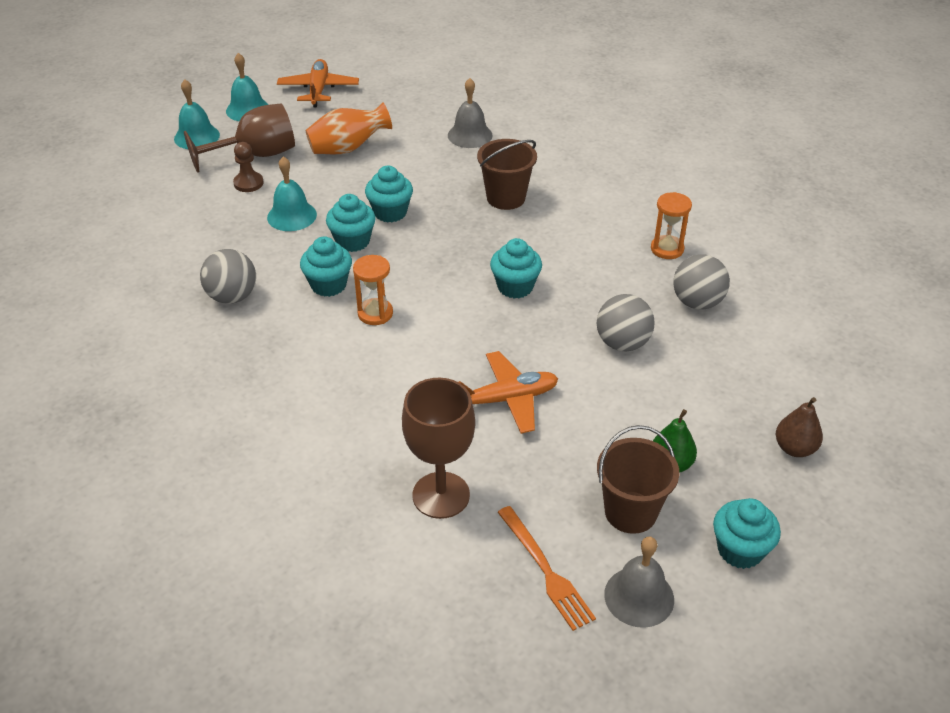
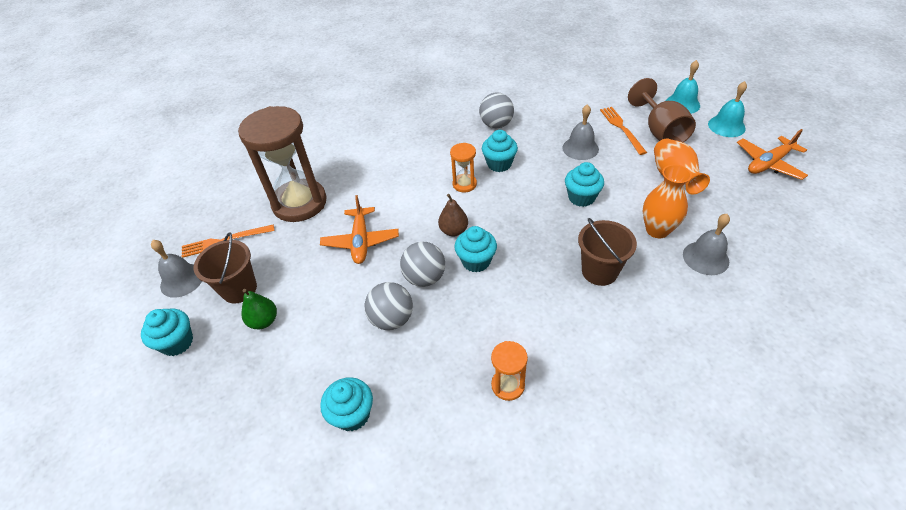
camera: 105 degrees right, 5 degrees up
brown pawn [233,142,264,192] -> orange fork [600,107,647,155]
turquoise bell [267,157,317,231] -> grey bell [562,104,599,160]
orange plane [277,59,359,107] -> orange plane turned 135 degrees clockwise [737,129,808,180]
turquoise cupcake [326,194,376,252] -> turquoise cupcake moved to [320,377,373,431]
brown goblet [402,378,475,519] -> brown hourglass [238,106,327,222]
grey ball [673,254,730,310] -> grey ball moved to [400,242,445,287]
brown pear [776,397,823,457] -> brown pear moved to [438,194,468,236]
none -> orange vase [643,165,692,238]

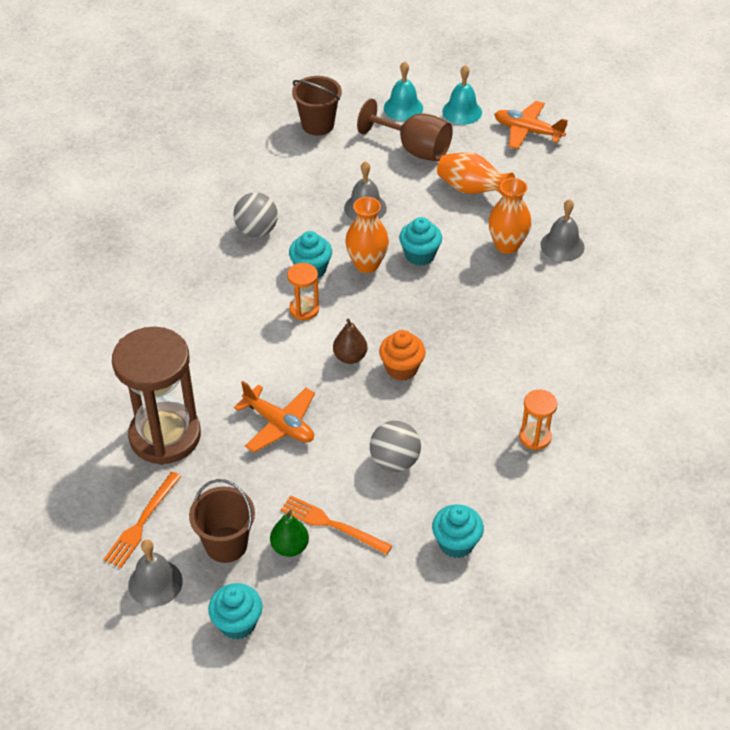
camera: 50 degrees left, 0 degrees up
grey ball [400,242,445,287] -> none
turquoise cupcake [454,226,497,272] -> orange cupcake [379,330,426,381]
brown bucket [578,218,637,286] -> brown bucket moved to [292,76,342,136]
orange fork [600,107,647,155] -> orange fork moved to [281,495,393,555]
orange plane [737,129,808,180] -> orange plane turned 105 degrees clockwise [494,101,568,149]
none -> orange vase [345,197,389,273]

